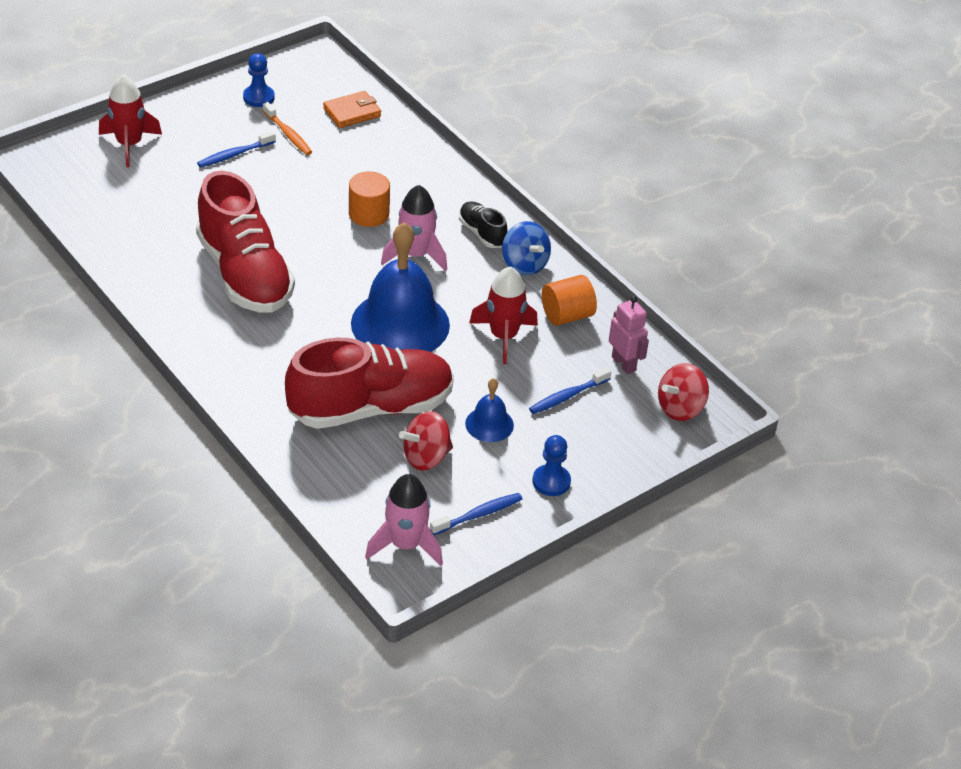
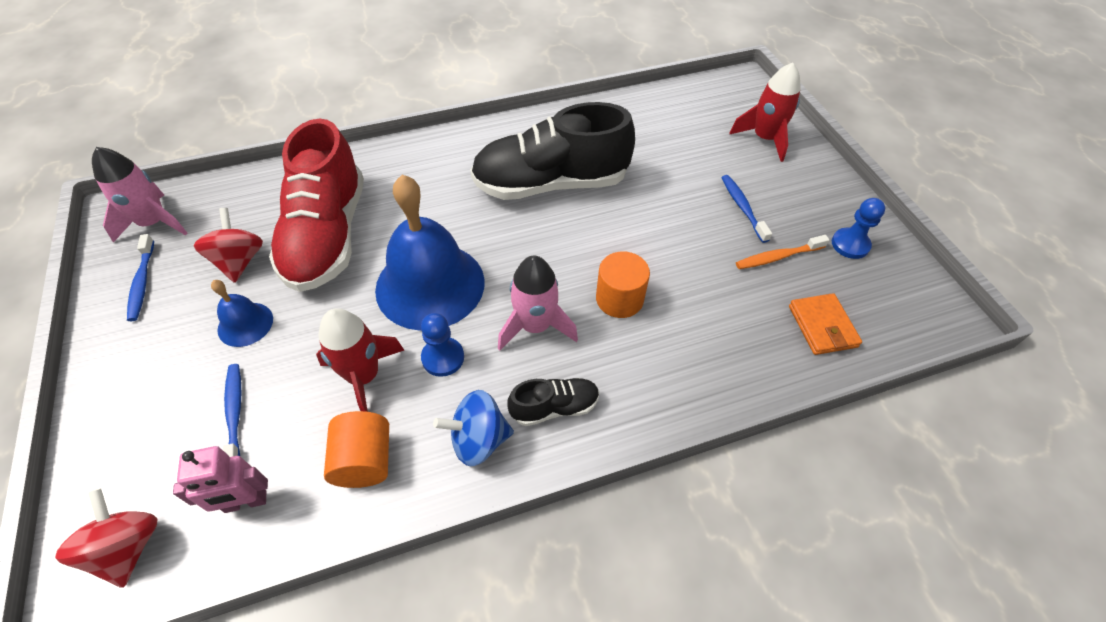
camera: 110 degrees right, 10 degrees up
red shoe [196,171,295,313] -> black shoe [470,102,635,200]
blue pawn [533,435,571,496] -> blue pawn moved to [421,313,464,377]

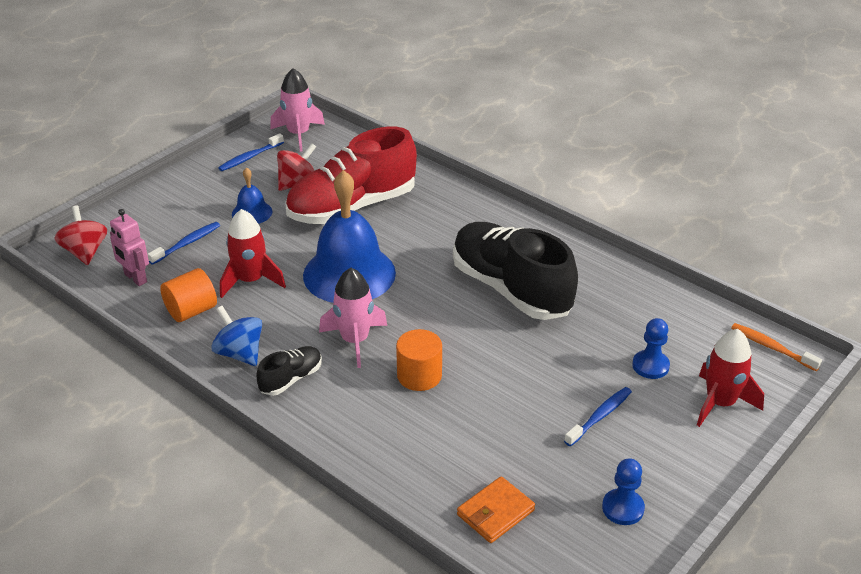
camera: 60 degrees right, 15 degrees down
red spinning top [55,488,157,588] -> red spinning top turned 60 degrees counterclockwise [54,205,107,265]
blue pawn [421,313,464,377] -> blue pawn moved to [632,318,670,379]
black shoe [507,378,600,426] -> black shoe turned 90 degrees counterclockwise [256,346,322,396]
orange toothbrush [736,235,830,269] -> orange toothbrush moved to [731,323,822,371]

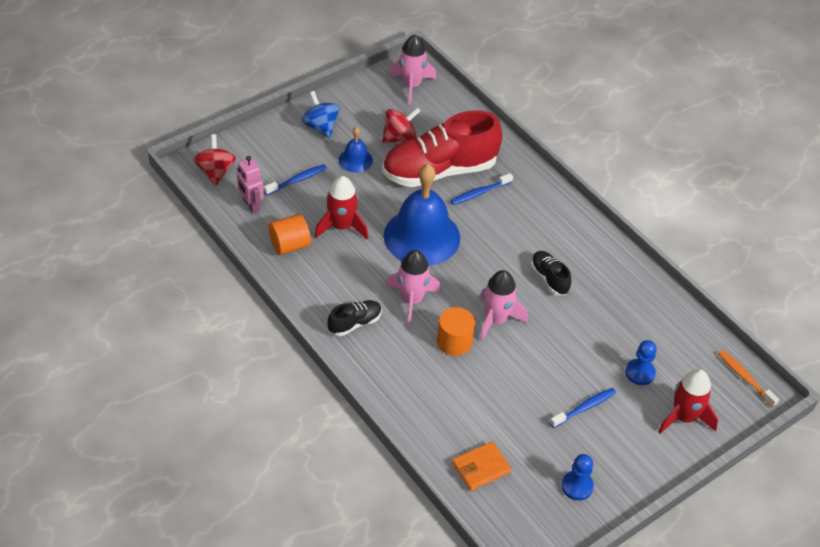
camera: 10 degrees right, 10 degrees up
blue spinning top [211,306,262,366] -> blue spinning top moved to [301,91,340,138]
blue toothbrush [218,133,284,171] -> blue toothbrush moved to [450,173,513,205]
black shoe [453,222,578,320] -> black shoe [531,251,571,295], size x0.45
none -> pink rocket [479,270,528,342]

